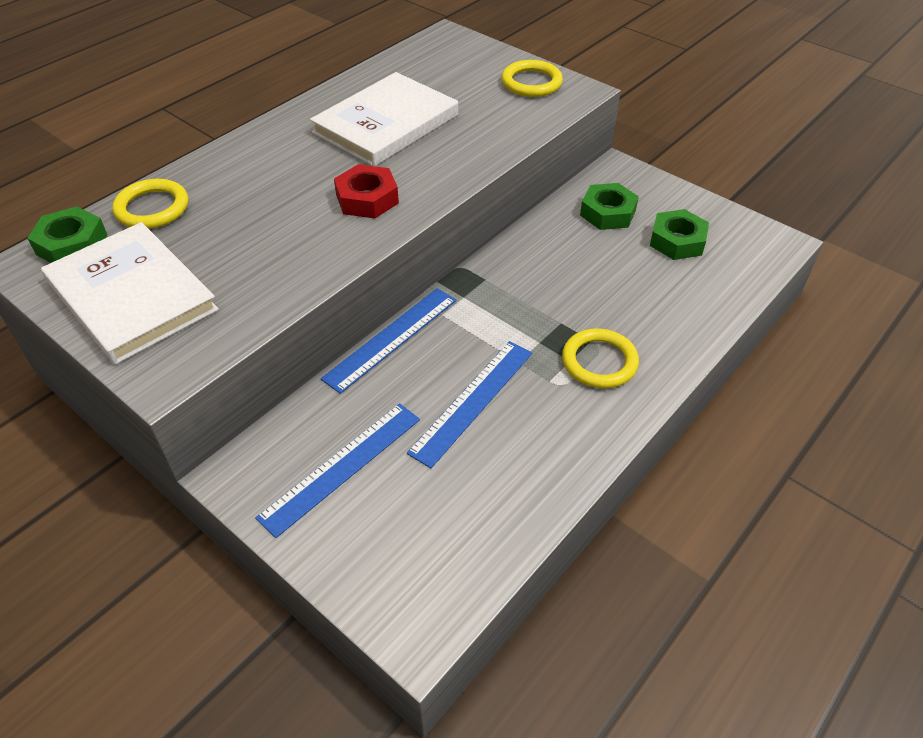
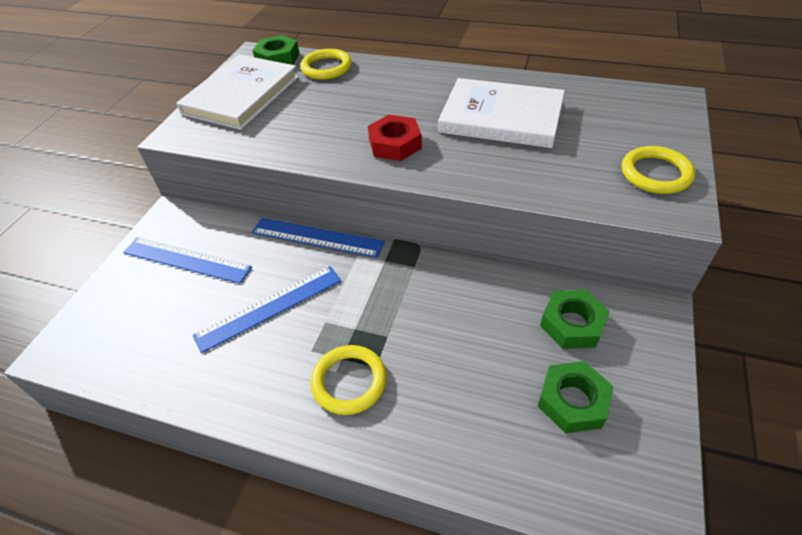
camera: 70 degrees right, 0 degrees up
blue ruler [407,341,532,468] -> blue ruler turned 45 degrees counterclockwise [193,266,341,353]

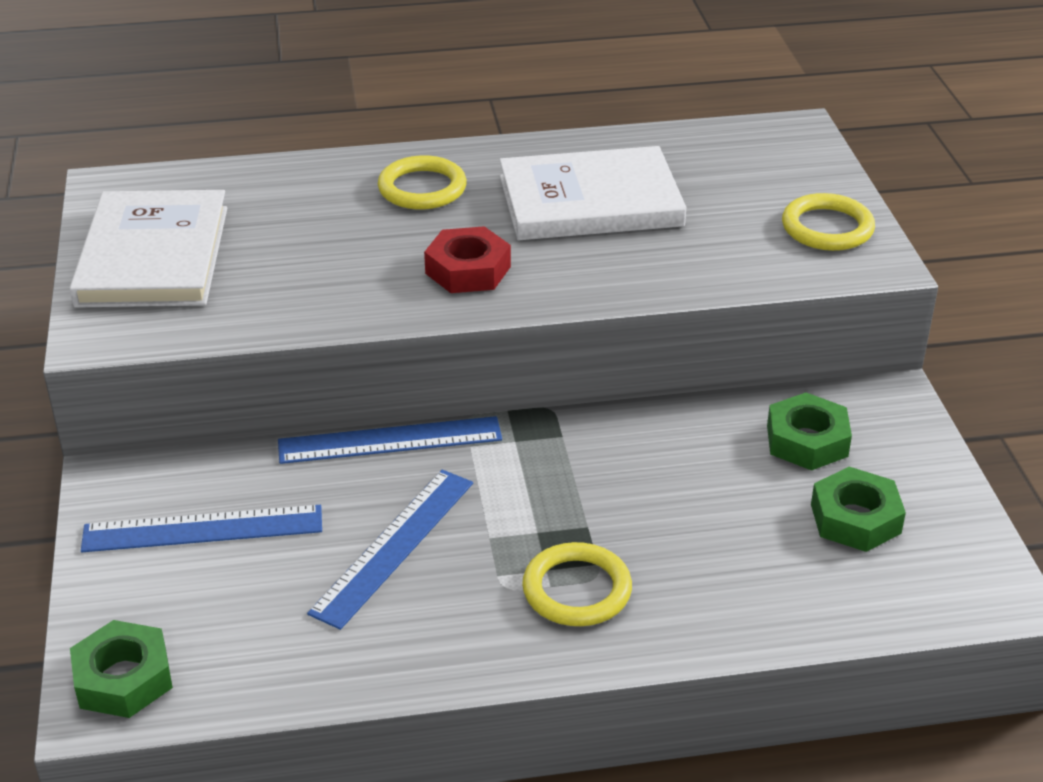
camera: 30 degrees left, 10 degrees down
green nut [252,35,300,65] -> green nut moved to [70,620,173,718]
yellow ring [301,49,352,80] -> yellow ring moved to [378,155,467,209]

